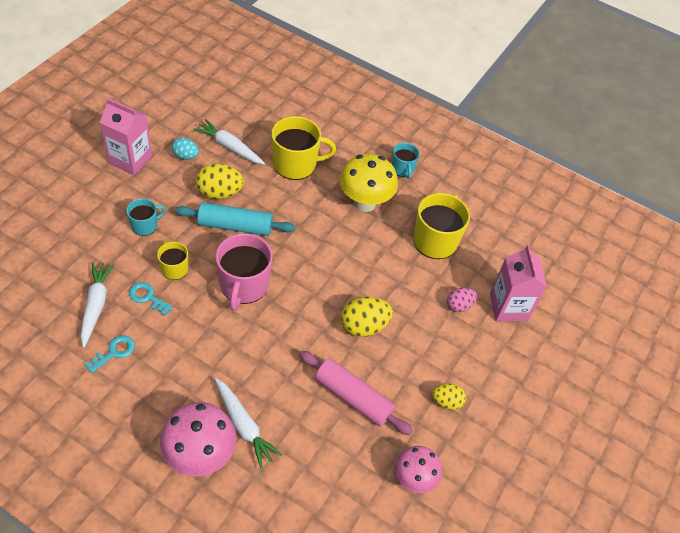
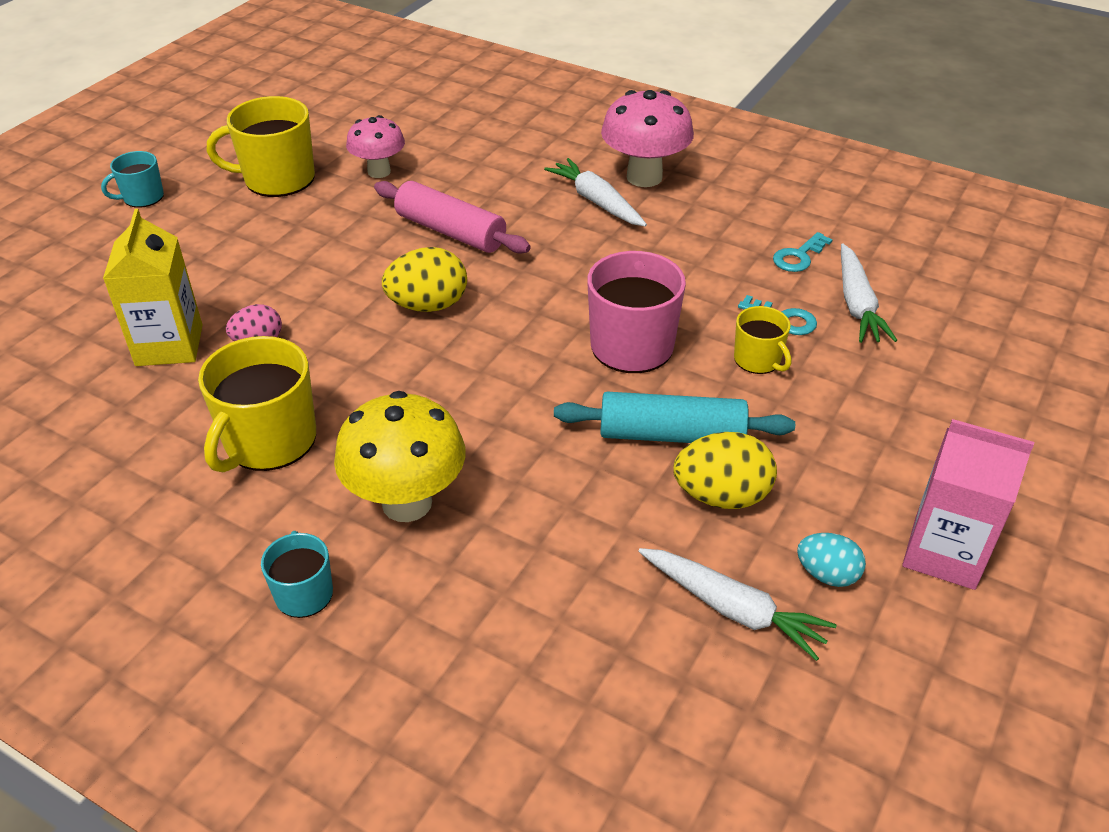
camera: 175 degrees left, 10 degrees down
turquoise mug [126,198,166,236] -> turquoise mug moved to [101,151,164,208]
yellow mug [271,116,336,180] -> yellow mug moved to [207,96,315,197]
yellow egg [432,383,466,410] -> none
pink carton [490,245,547,321] -> yellow carton [103,209,203,366]

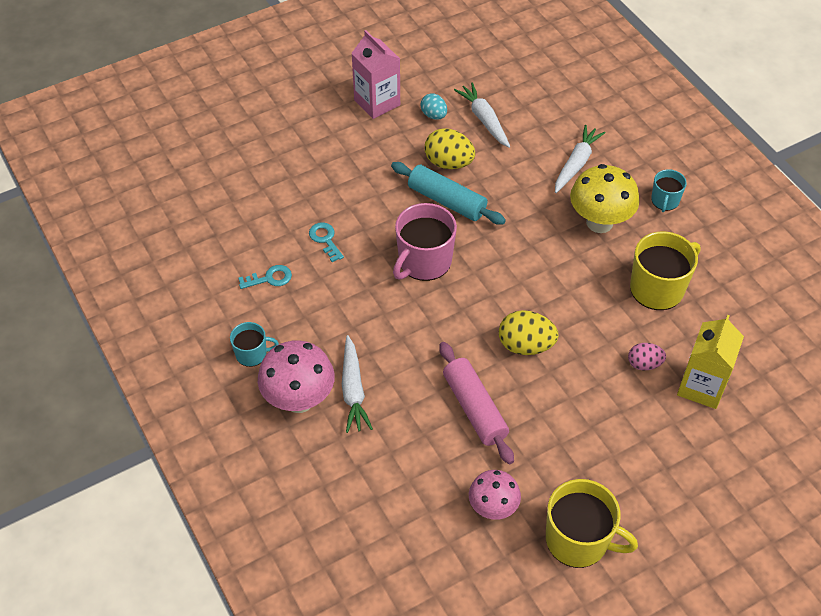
camera: 150 degrees left, 10 degrees up
turquoise mug [101,151,164,208] -> turquoise mug moved to [230,322,279,367]
yellow mug [734,306,791,374] -> none
white carrot [841,243,898,343] -> white carrot moved to [555,125,606,193]

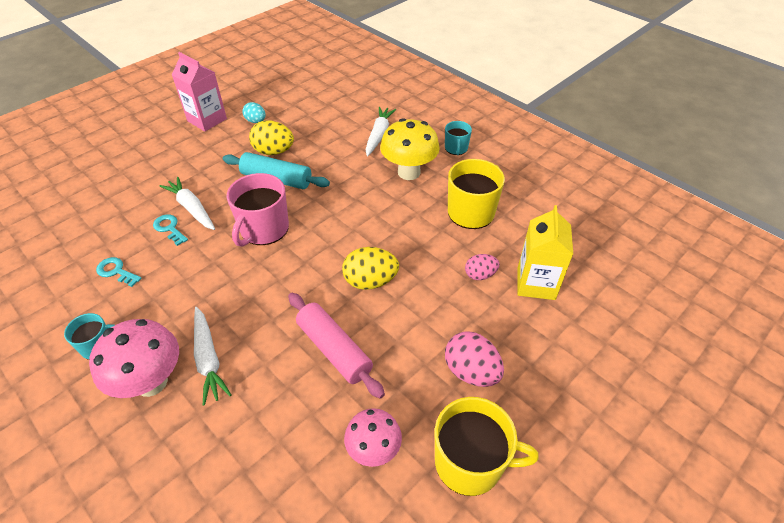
camera: 15 degrees left, 5 degrees down
turquoise key [238,265,292,289] -> turquoise key turned 120 degrees counterclockwise [96,257,142,287]
white carrot [454,83,510,148] -> white carrot moved to [159,177,215,230]
none -> pink egg [445,331,504,387]

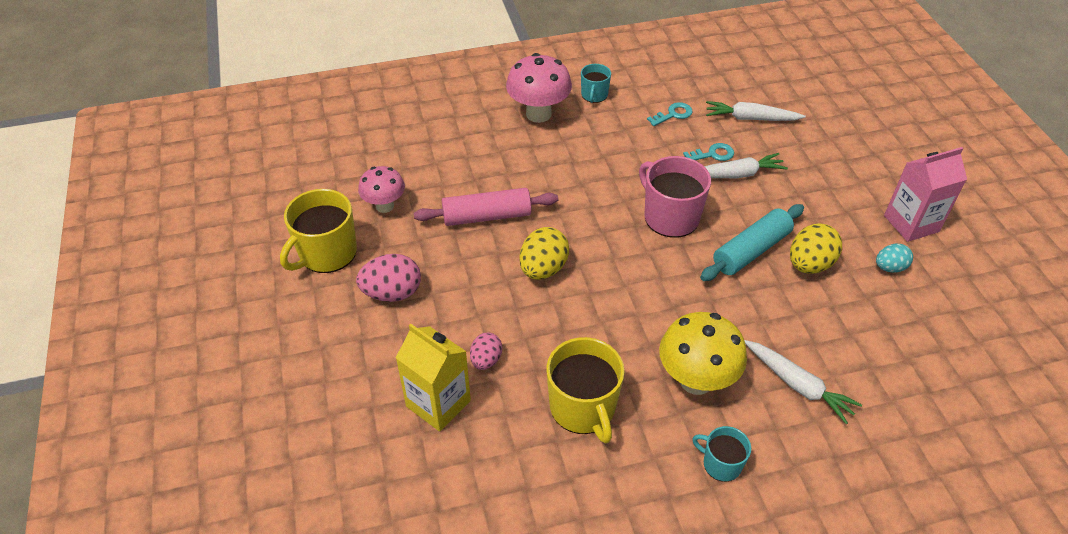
camera: 120 degrees right, 0 degrees up
white carrot [194,307,231,406] -> white carrot moved to [706,101,806,121]

